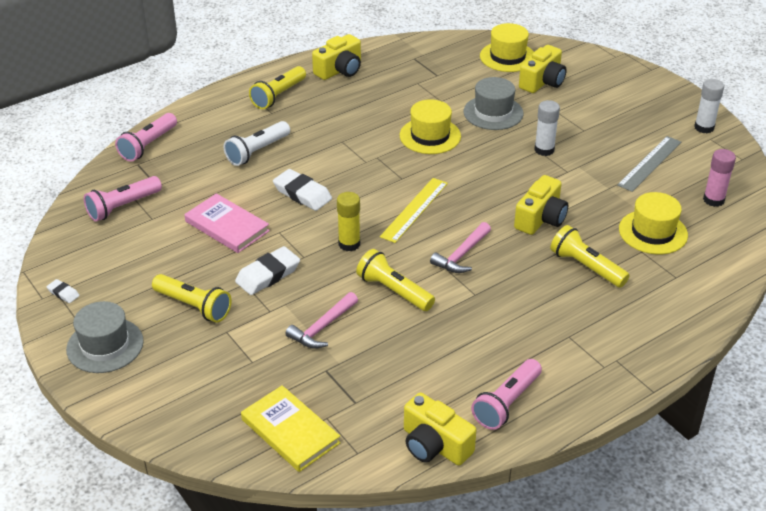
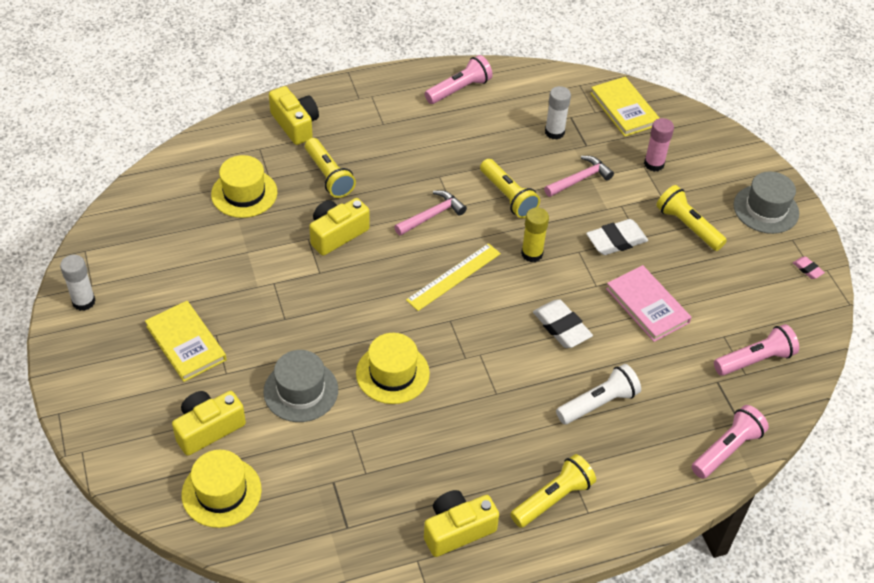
camera: 165 degrees left, 10 degrees up
white eraser [46,279,80,303] -> pink eraser [793,256,825,279]
yellow camera [404,393,476,466] -> yellow camera moved to [269,86,319,145]
white glue stick [534,100,560,156] -> white glue stick moved to [545,86,571,140]
grey ruler [617,136,681,192] -> none
pink glue stick [703,149,736,207] -> pink glue stick moved to [644,118,674,172]
none -> yellow book [145,301,227,382]

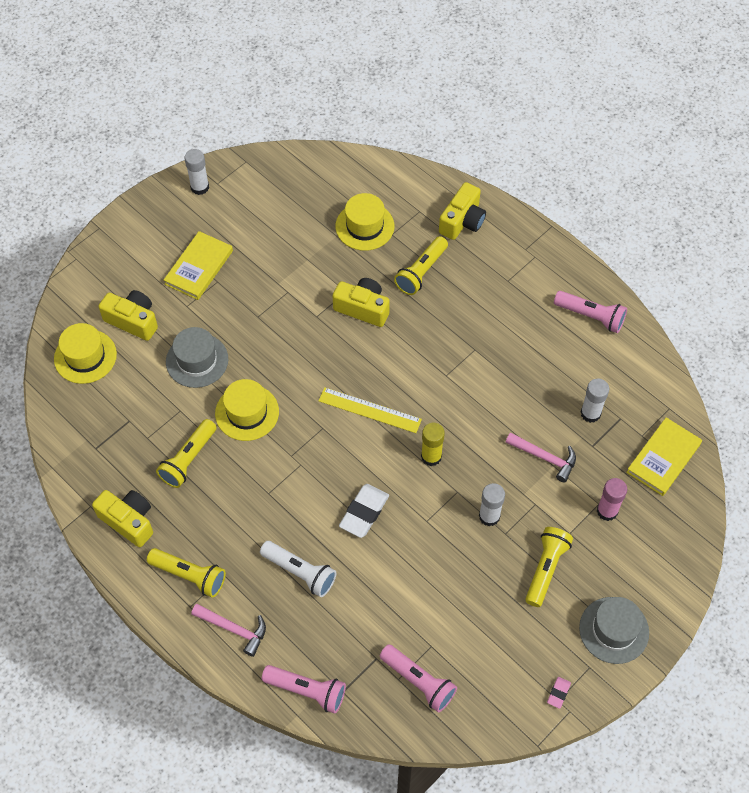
camera: 65 degrees right, 10 degrees up
pink hammer [394,190,467,236] -> pink hammer moved to [191,604,266,657]
yellow flashlight [480,159,540,218] -> yellow flashlight moved to [156,419,217,488]
white eraser [586,219,648,255] -> white glue stick [479,483,505,526]
pink book [606,265,691,342] -> none

